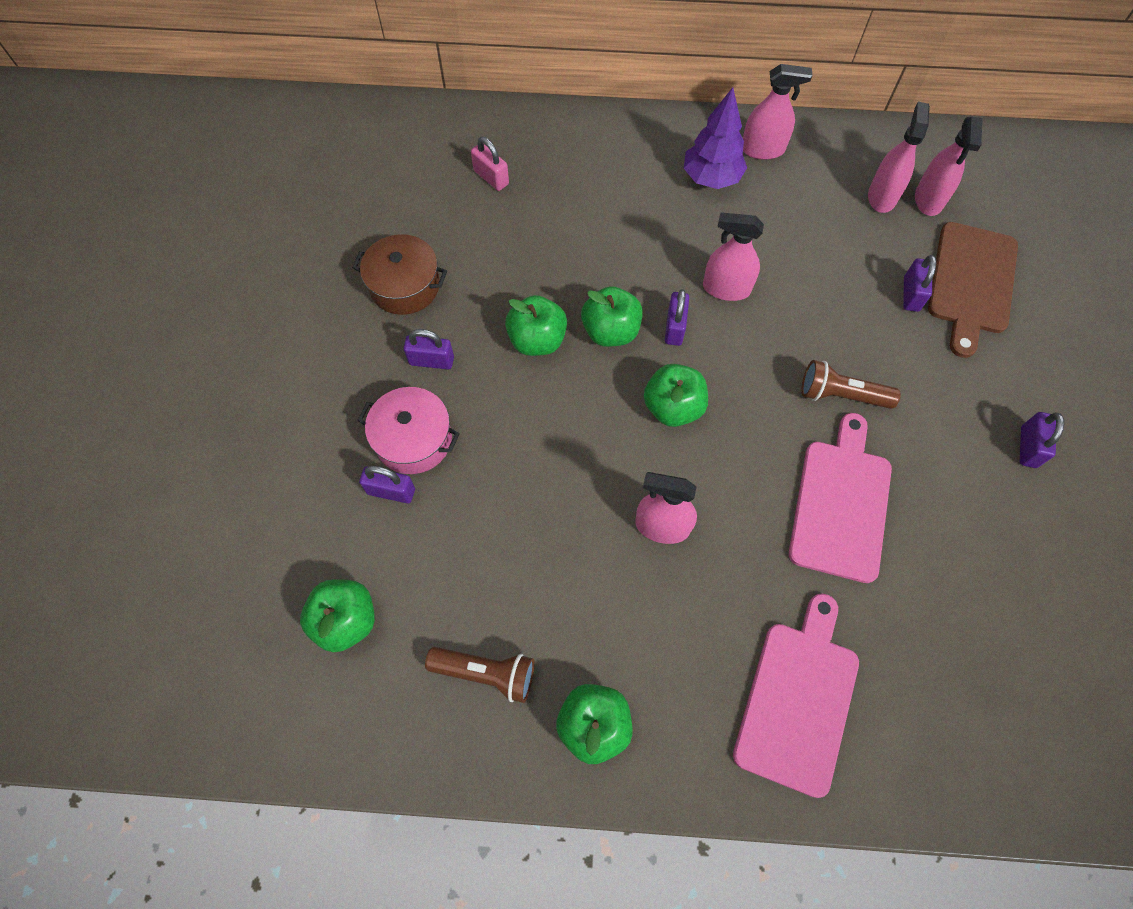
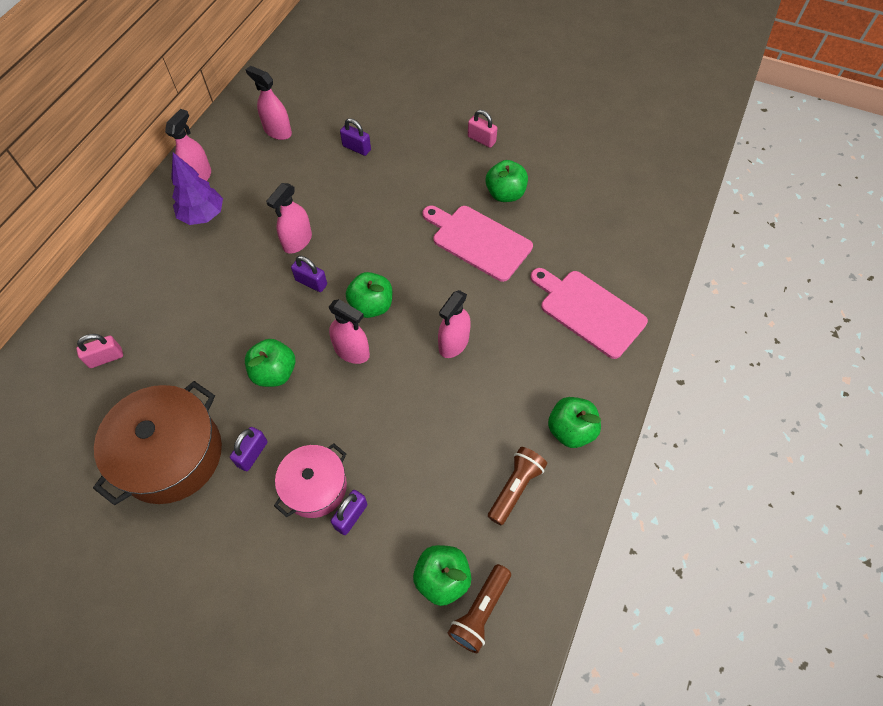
camera: 70 degrees left, 5 degrees down
brown pot [352,234,447,315] -> brown pot [93,381,222,505], size x1.65
green apple [581,286,643,347] -> green apple moved to [486,160,528,202]
brown flashlight [801,360,901,409] -> brown flashlight moved to [448,564,511,653]
pink spray bottle [915,117,982,216] -> pink spray bottle moved to [329,299,370,364]
brown cutting board [928,222,1018,358] -> none
purple padlock [1020,412,1065,468] -> pink padlock [468,110,497,148]

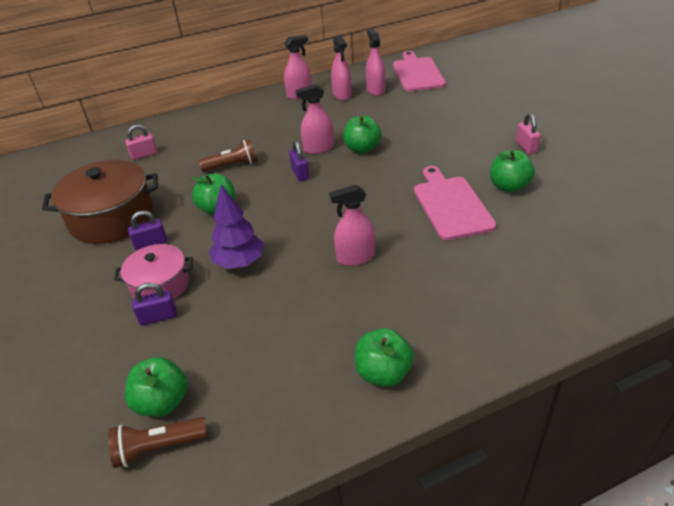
camera: 45 degrees right, 20 degrees down
pink padlock [76,334,123,368] -> pink padlock turned 45 degrees counterclockwise [125,124,158,160]
purple tree [171,152,223,225] -> purple tree moved to [209,185,264,269]
pink spray bottle [329,299,370,364] -> pink spray bottle moved to [331,35,352,100]
purple padlock [340,118,371,156] -> none
green apple [346,272,392,318] -> green apple moved to [343,116,382,154]
brown flashlight [488,447,547,526] -> brown flashlight moved to [199,139,257,172]
pink cutting board [530,268,648,359] -> pink cutting board moved to [393,51,446,91]

